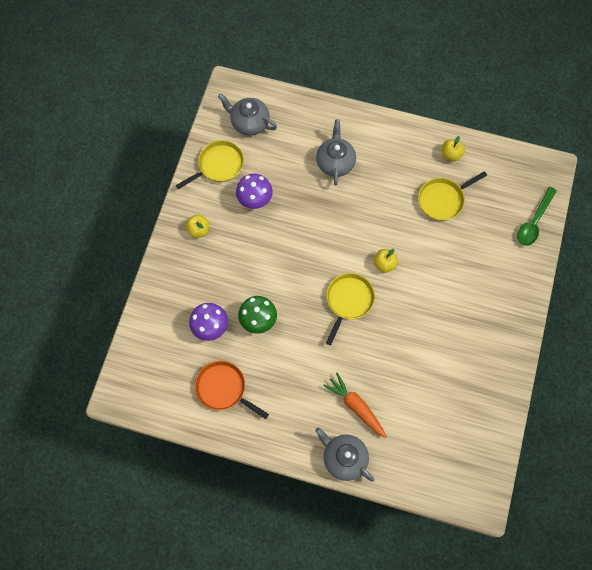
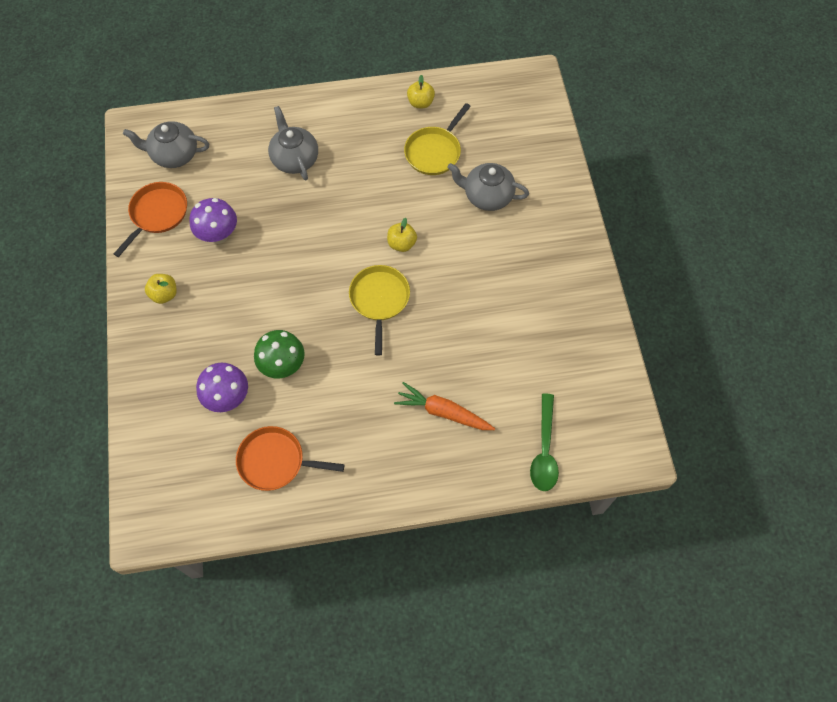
camera: 25 degrees left, 5 degrees down
yellow pan [176,140,244,189] -> orange pan [114,182,187,257]
grey teapot [315,428,374,482] -> grey teapot moved to [447,163,529,211]
green spoon [517,187,557,246] -> green spoon moved to [530,393,559,491]

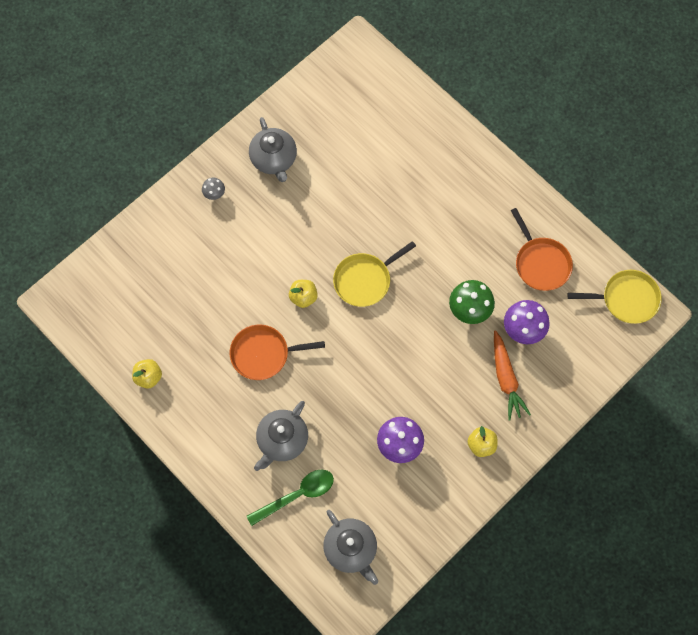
camera: 125 degrees left, 5 degrees up
orange pan [114,182,187,257] -> orange pan moved to [230,325,325,380]
orange carrot [394,382,495,430] -> orange carrot moved to [494,330,531,421]
yellow pan [404,103,471,175] -> yellow pan moved to [567,270,662,324]
grey teapot [447,163,529,211] -> grey teapot moved to [249,117,297,182]
green spoon [530,393,559,491] -> green spoon moved to [247,470,334,526]
none -> grey mushroom [202,177,225,200]

